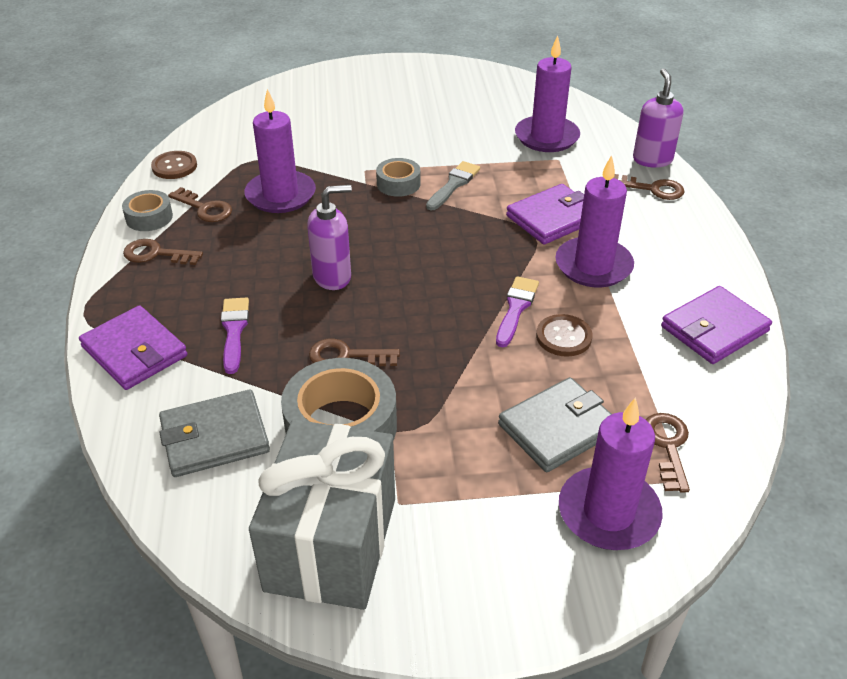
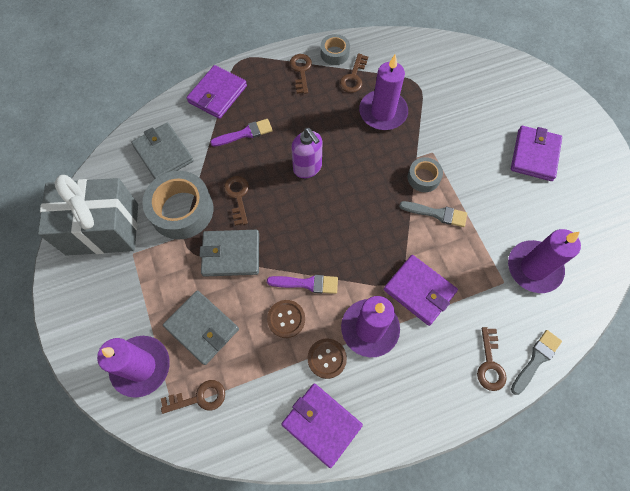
camera: 75 degrees right, 25 degrees up
brown button [151,151,197,179] -> brown button moved to [308,338,347,379]
purple soap dispenser [633,68,683,168] -> grey brush [511,330,562,395]
none -> grey wallet [199,230,259,277]
none -> purple wallet [511,126,562,181]

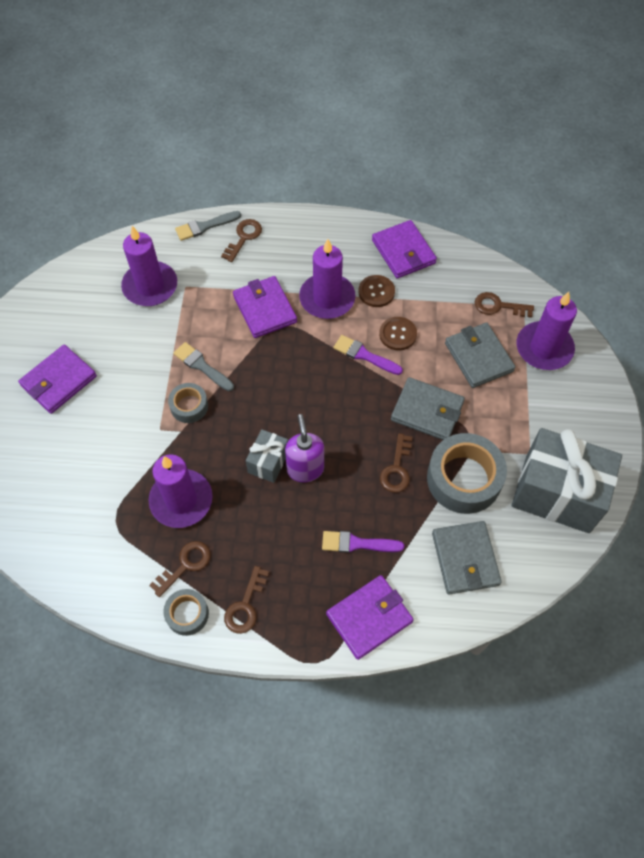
camera: 155 degrees left, 5 degrees down
none -> grey gift [246,429,288,483]

